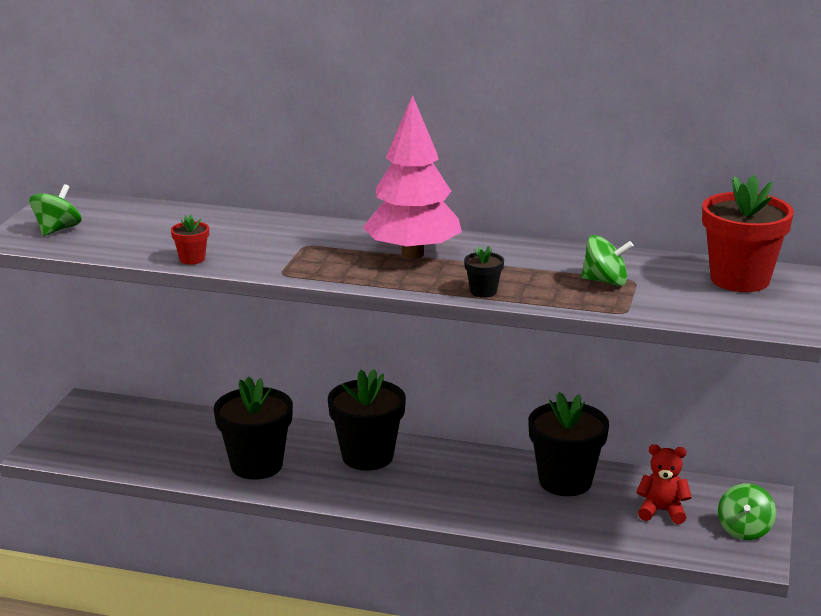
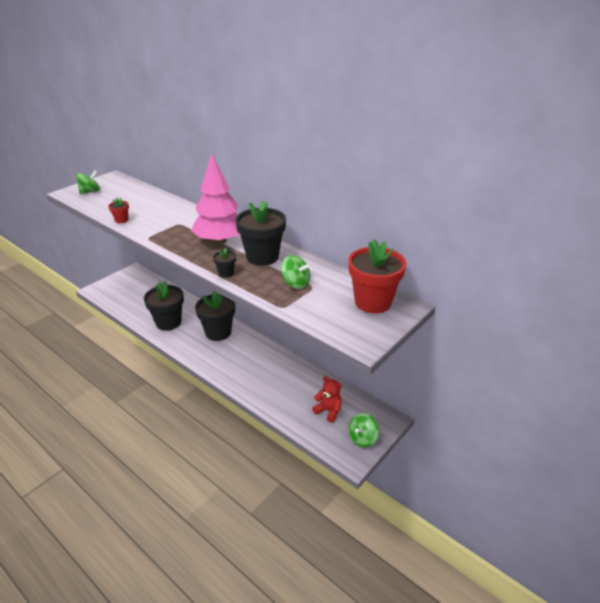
camera: 25 degrees right, 10 degrees up
black flower pot [528,392,609,496] -> black flower pot moved to [235,200,286,266]

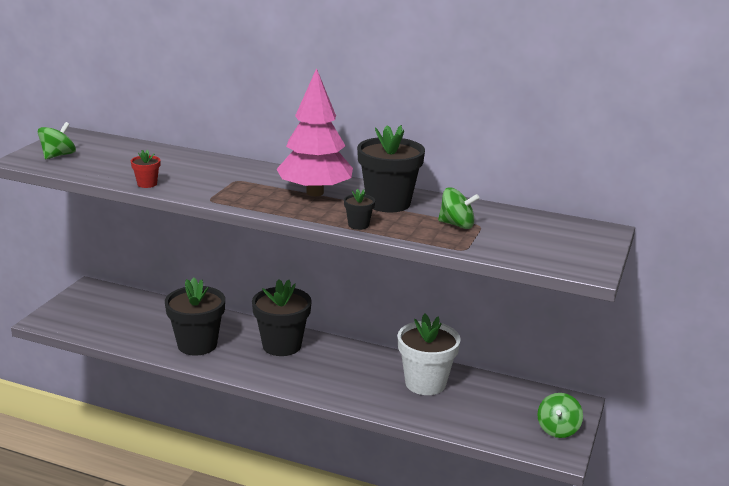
camera: 20 degrees left, 10 degrees down
red teddy bear [312,376,342,423] -> none
red flower pot [348,239,406,313] -> none
none -> white flower pot [397,314,461,395]

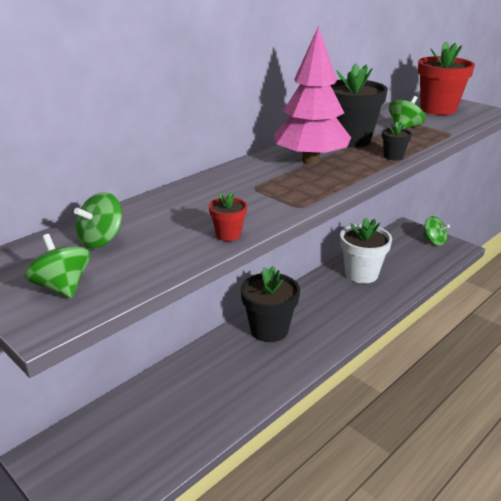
camera: 65 degrees left, 5 degrees up
black flower pot [165,277,225,356] -> none
none -> green spinning top [74,192,122,248]
none -> red flower pot [418,42,475,115]

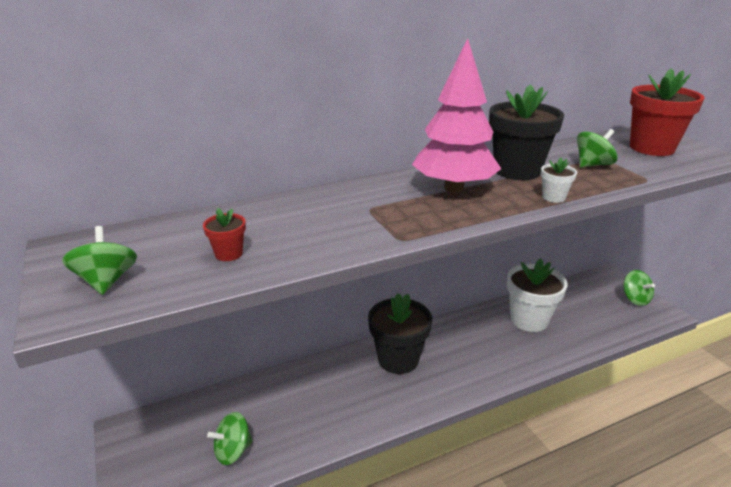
camera: 20 degrees right, 0 degrees up
green spinning top [74,192,122,248] -> green spinning top moved to [207,412,253,465]
red flower pot [209,192,247,241] -> red flower pot moved to [203,208,246,261]
black flower pot [382,122,412,161] -> white flower pot [541,158,577,203]

